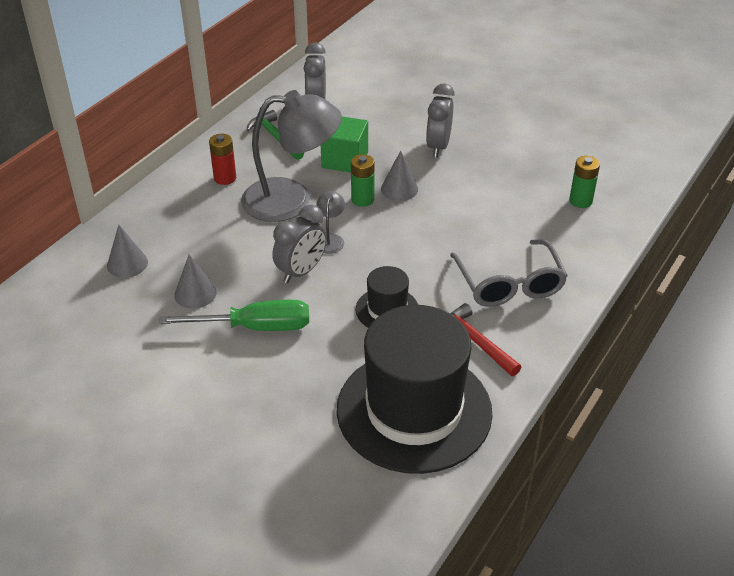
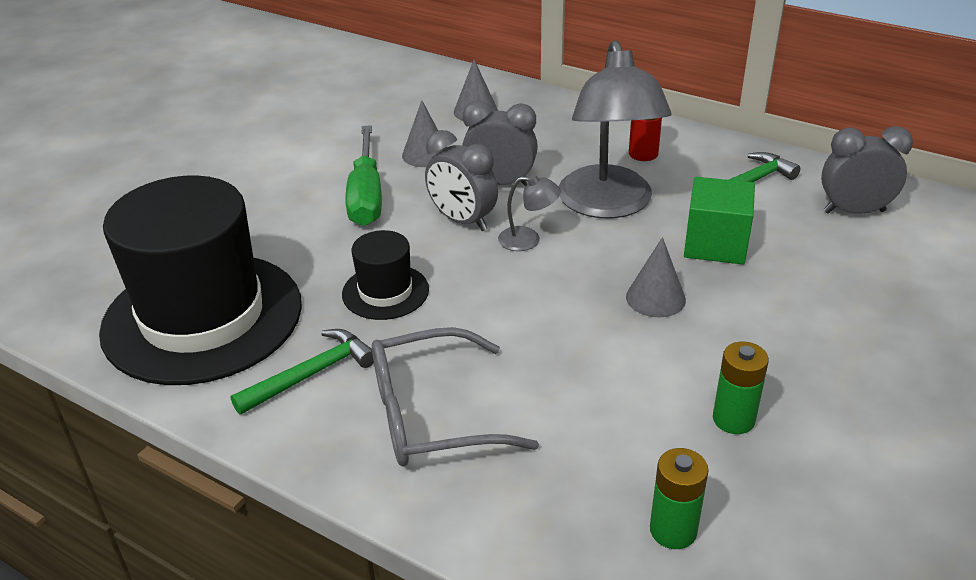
camera: 90 degrees right, 5 degrees down
green battery [351,154,375,207] -> green battery moved to [713,342,769,434]
grey clock [426,83,455,157] -> grey clock moved to [462,100,538,186]
red hammer [450,303,521,376] -> green hammer [230,329,374,415]

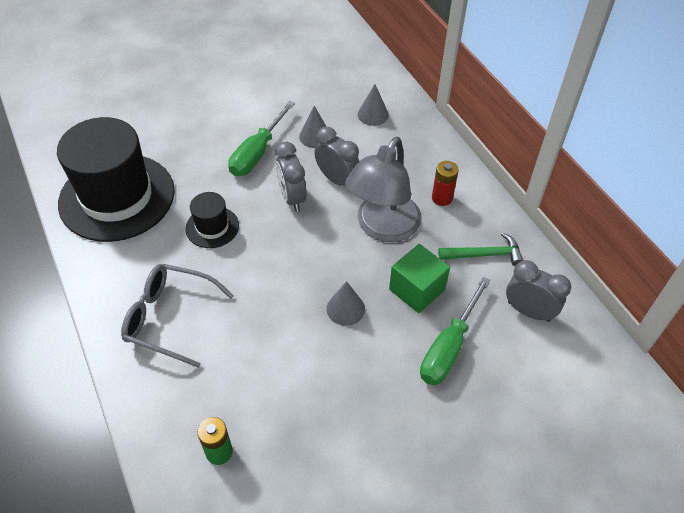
camera: 30 degrees right, 15 degrees up
green hammer [230,329,374,415] -> none
grey lamp [498,174,561,251] -> none
green battery [713,342,769,434] -> none
none -> green screwdriver [420,277,491,385]

